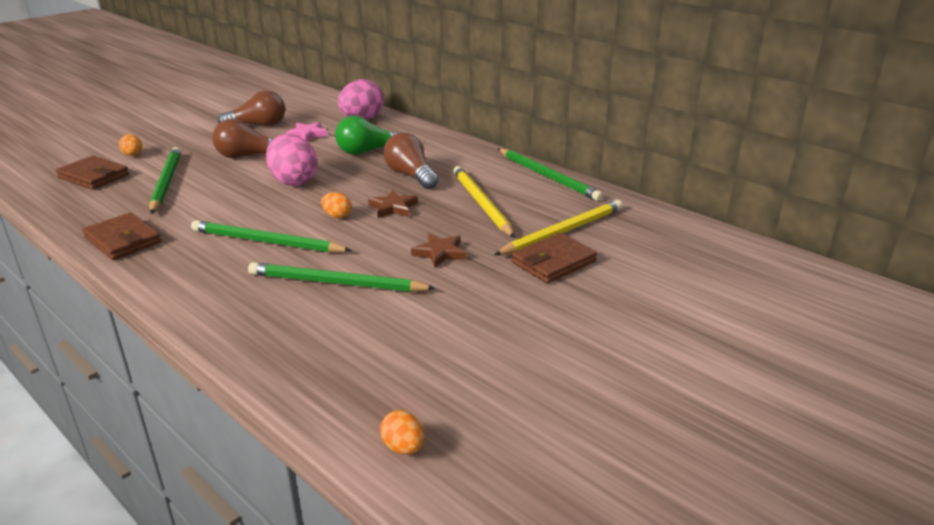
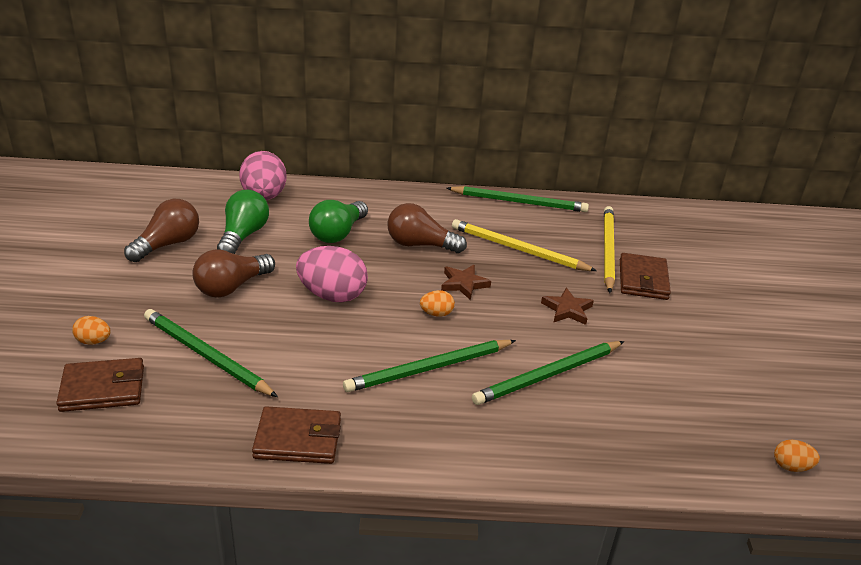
camera: 45 degrees left, 5 degrees up
pink star [286,122,328,142] -> green light bulb [217,189,269,254]

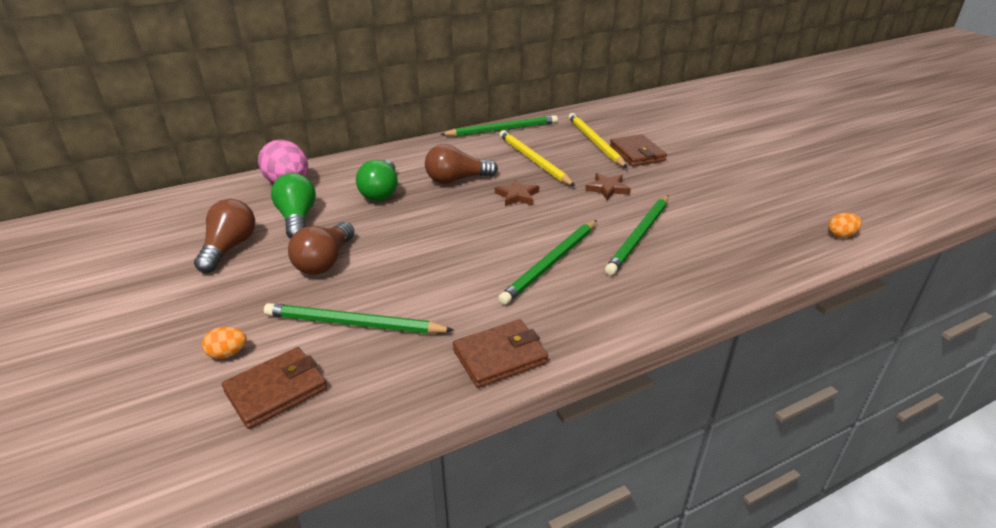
camera: 25 degrees left, 0 degrees up
pink egg [296,246,368,303] -> none
orange egg [420,290,455,317] -> none
yellow pencil [452,219,597,271] -> yellow pencil turned 60 degrees clockwise [500,130,575,186]

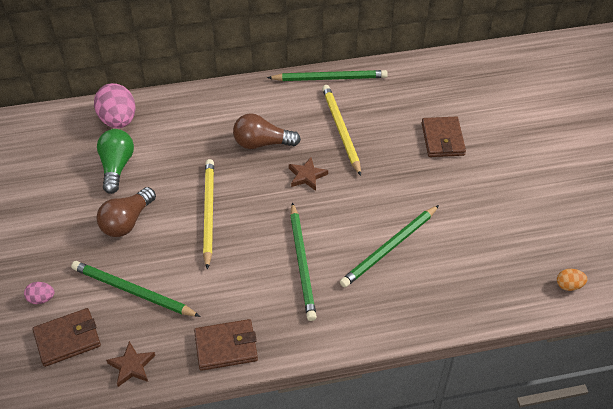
camera: 15 degrees right, 15 degrees up
brown light bulb [194,199,255,273] -> none
orange egg [202,327,247,359] -> pink egg [24,282,54,304]
green light bulb [356,160,398,201] -> none
green pencil [498,220,597,305] -> green pencil turned 60 degrees counterclockwise [290,202,317,321]
yellow pencil [568,113,627,168] -> yellow pencil moved to [203,159,214,270]
brown star [585,173,631,200] -> brown star moved to [106,341,155,387]

